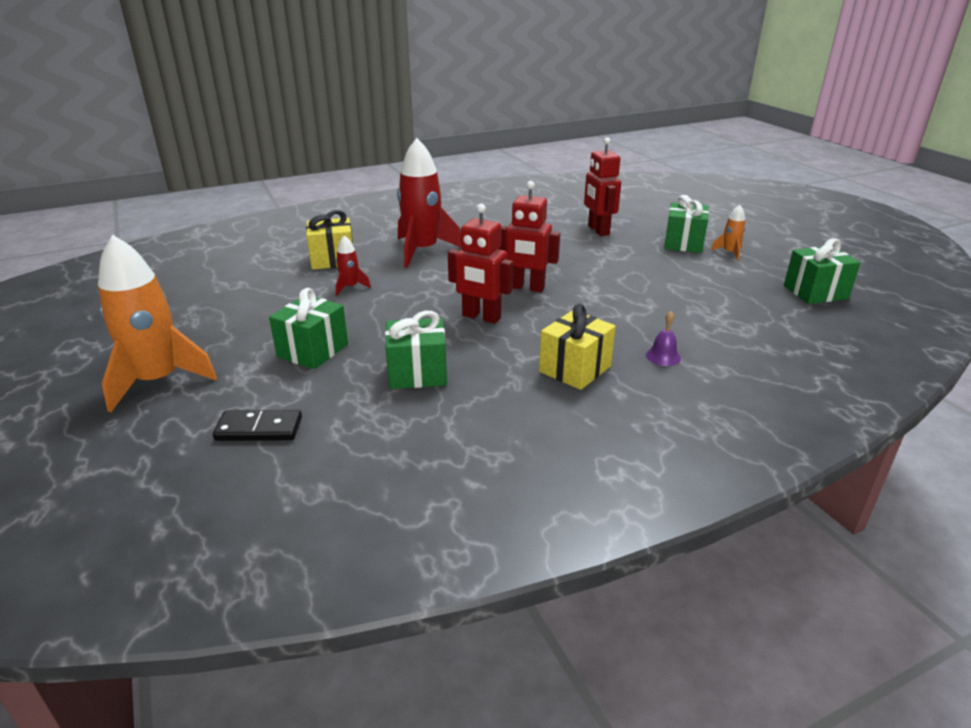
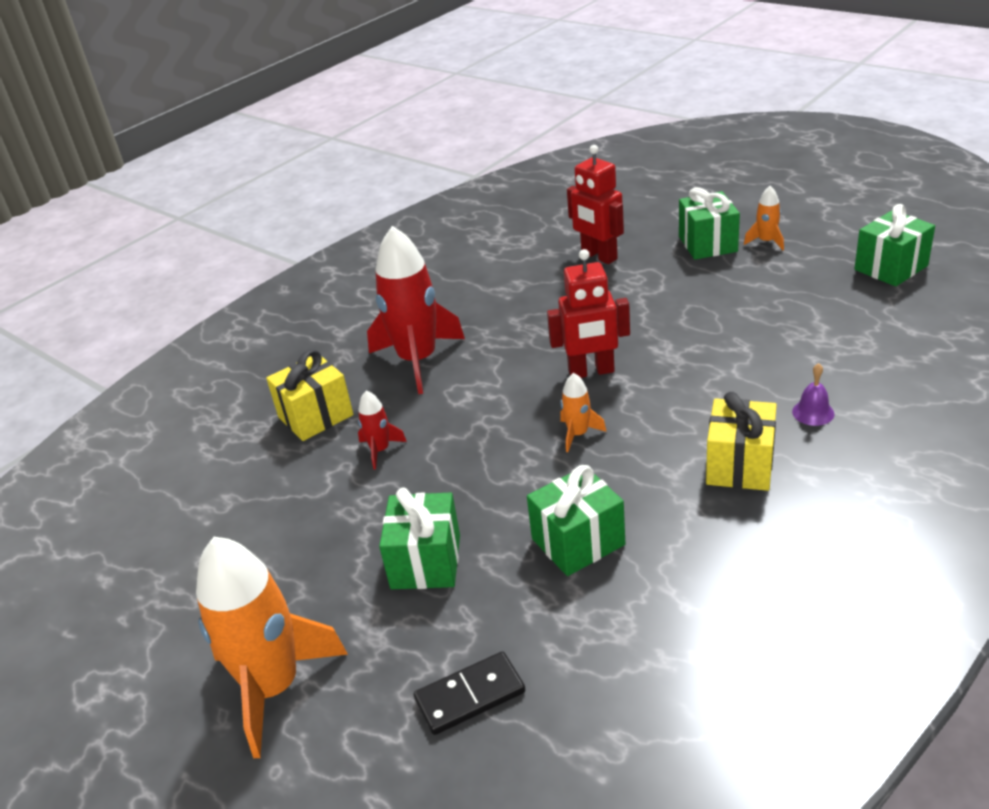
camera: 20 degrees left, 5 degrees up
red robot [448,204,513,324] -> orange rocket [560,373,607,452]

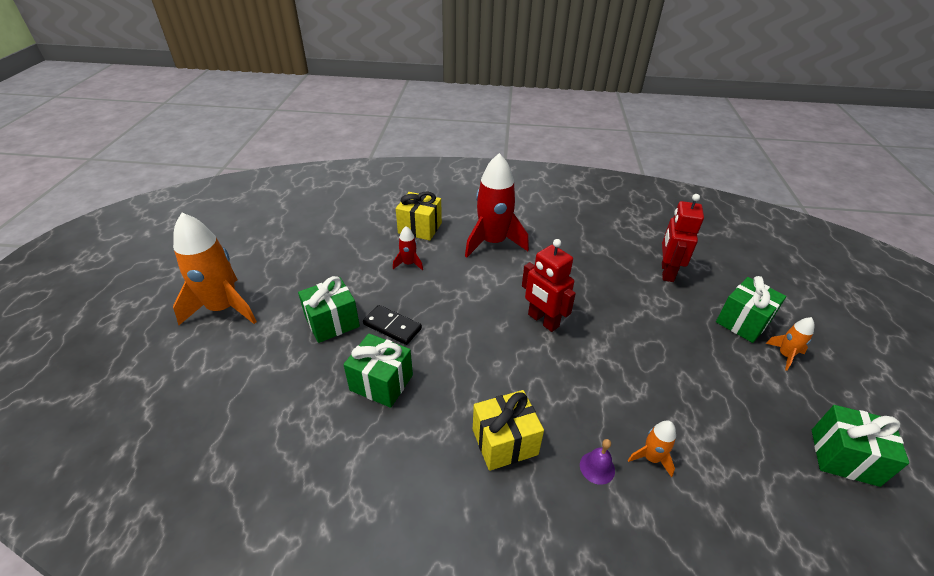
camera: 50 degrees right, 5 degrees up
black domino [414,651,525,735] -> black domino moved to [363,305,422,345]
orange rocket [560,373,607,452] -> orange rocket moved to [628,420,676,477]

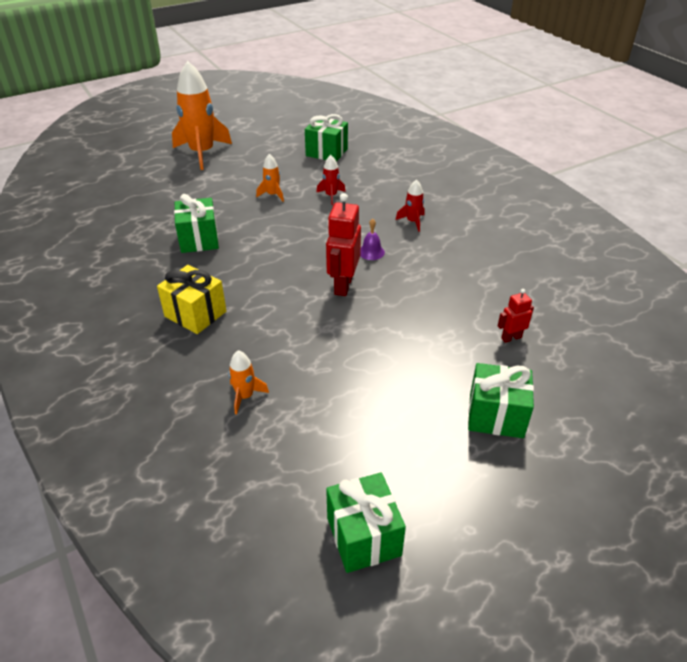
camera: 55 degrees right, 0 degrees up
green gift [298,276,360,343] -> green gift moved to [305,114,348,162]
black domino [363,305,422,345] -> none
yellow gift [396,191,442,241] -> none
red rocket [465,153,529,258] -> red rocket [396,179,424,232], size x0.45
purple bell [580,439,615,485] -> purple bell moved to [360,219,385,260]
red robot [662,194,704,282] -> red robot [498,289,534,343], size x0.55
orange rocket [766,317,815,371] -> orange rocket moved to [256,154,284,202]

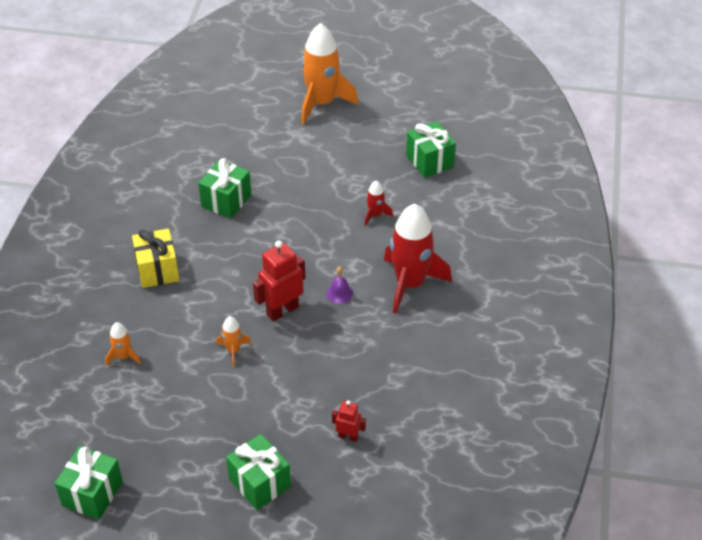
camera: 40 degrees right, 5 degrees up
orange rocket [256,154,284,202] -> orange rocket moved to [216,316,251,366]
red rocket [396,179,424,232] -> red rocket [384,204,452,314], size x2.22

